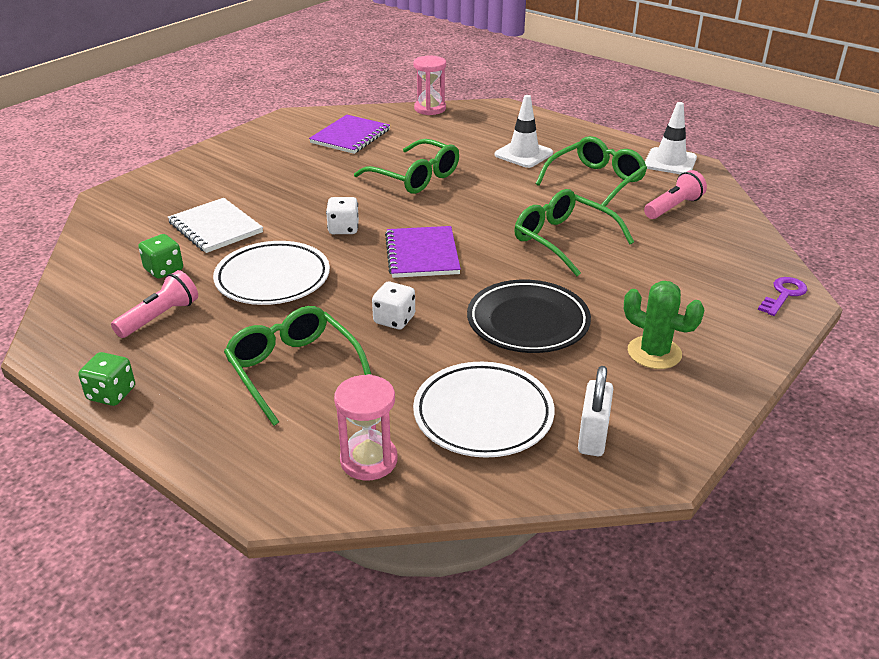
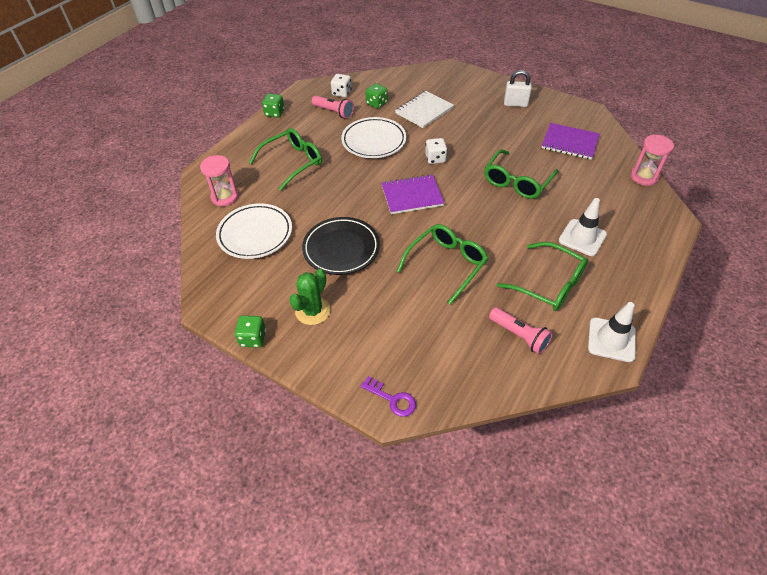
camera: 85 degrees right, 15 degrees up
white dice [372,282,415,329] -> white dice moved to [331,74,352,97]
white padlock [578,366,613,456] -> white padlock moved to [504,70,532,107]
none -> green dice [235,316,266,347]

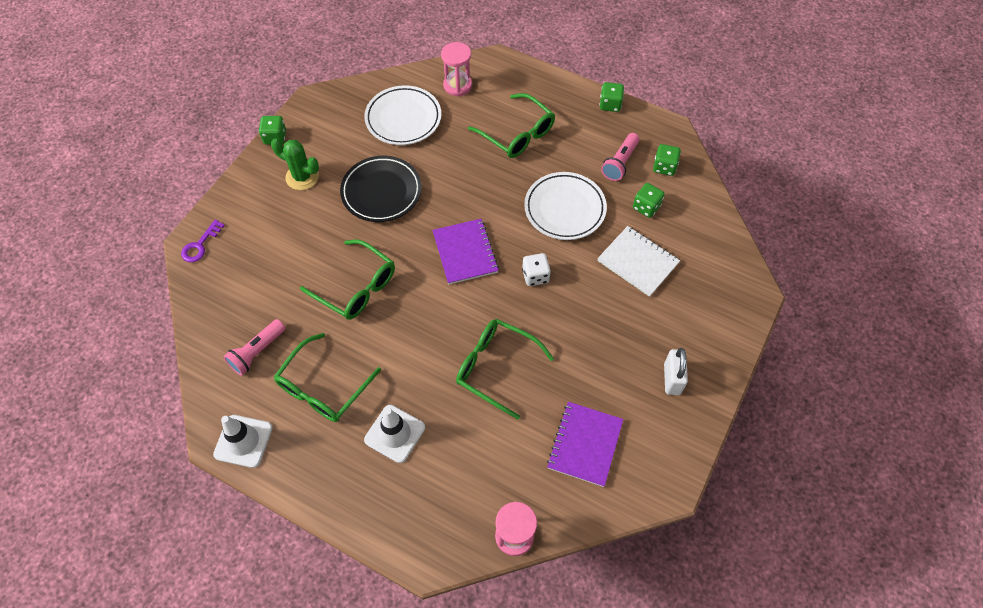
camera: 85 degrees right, 10 degrees up
white dice [331,74,352,97] -> green dice [653,144,681,176]

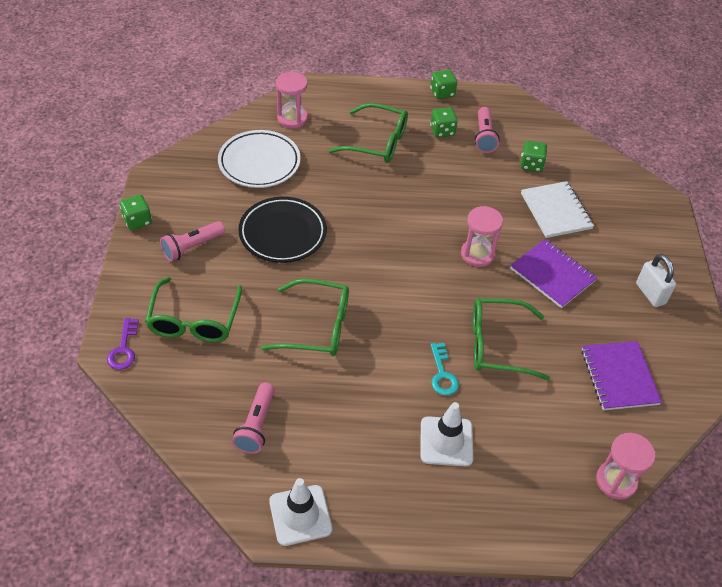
camera: 30 degrees left, 10 degrees down
green cactus [271,138,319,190] -> pink flashlight [160,221,225,262]
green glasses [274,333,381,422] -> green glasses moved to [145,277,242,342]
purple notebook [432,219,499,284] -> purple notebook moved to [510,239,597,308]
white dice [522,253,551,286] -> pink hourglass [461,206,503,267]
white plate [524,172,607,240] -> none
white notebook [597,226,680,297] -> white notebook turned 60 degrees clockwise [521,181,594,238]
green dice [653,144,681,176] -> green dice moved to [430,107,458,138]
none -> turquoise key [430,343,459,395]

